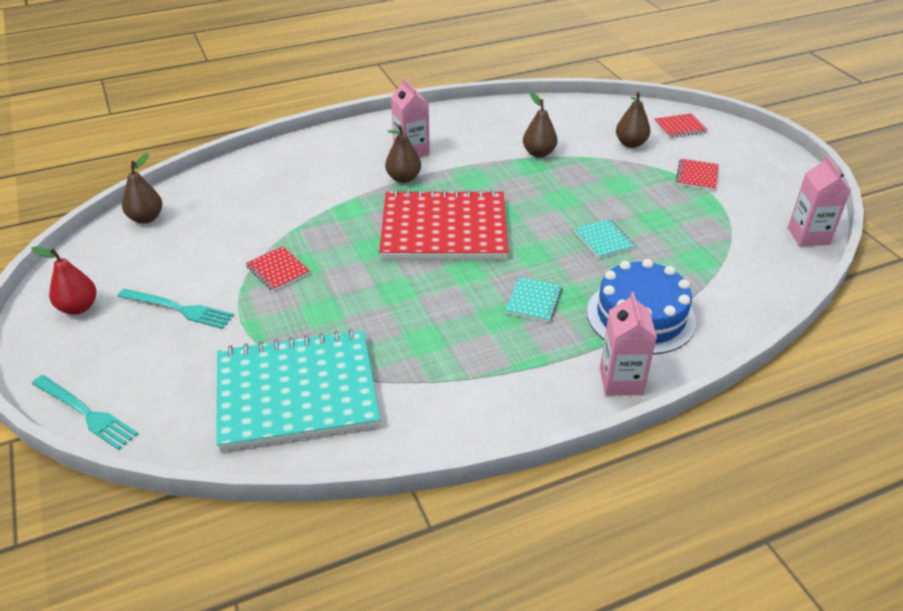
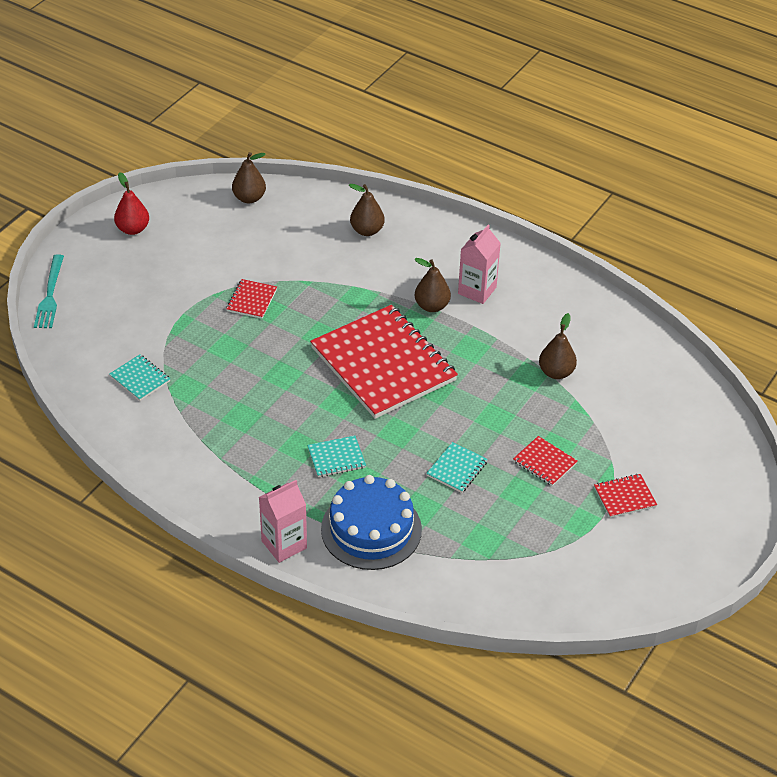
camera: 55 degrees right, 5 degrees up
turquoise fork [118,288,234,329] -> none
turquoise notebook [216,329,380,451] -> turquoise notebook [109,354,170,401], size x0.40
brown pear [616,92,650,148] -> brown pear moved to [349,184,385,236]
red notebook [654,113,707,138] -> red notebook moved to [513,436,577,486]
pink carton [788,155,851,246] -> none

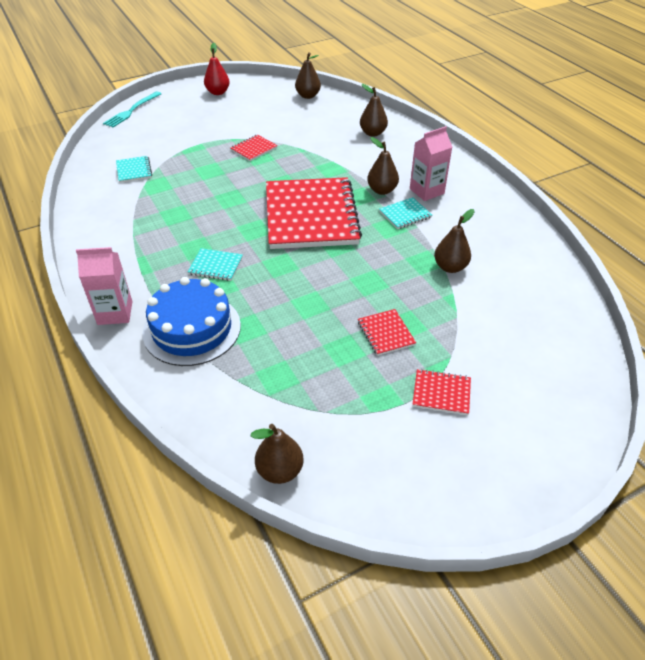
camera: 30 degrees right, 0 degrees up
turquoise notebook [426,442,488,493] -> turquoise notebook moved to [379,197,432,229]
none -> brown pear [250,424,304,484]

